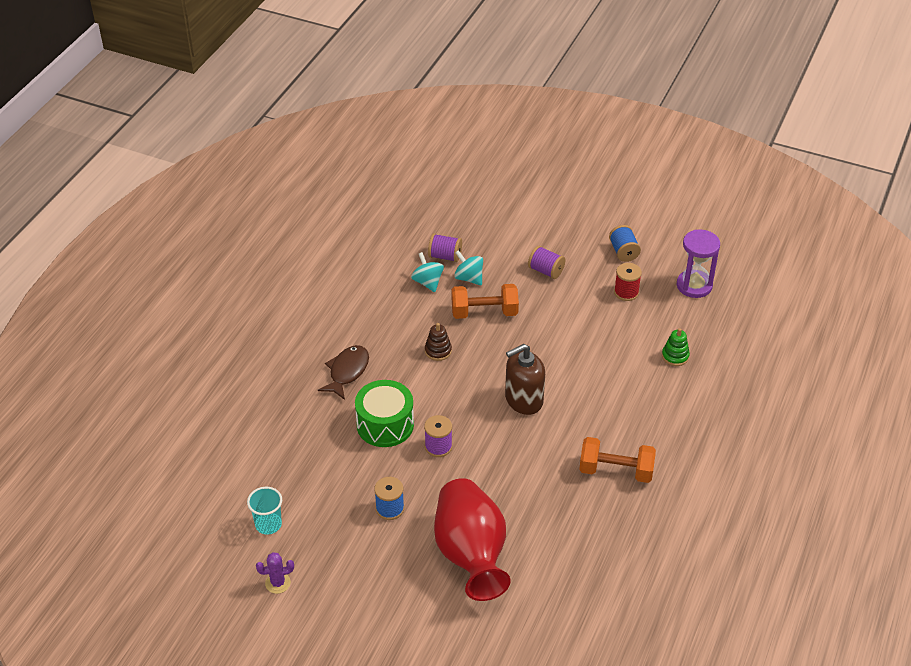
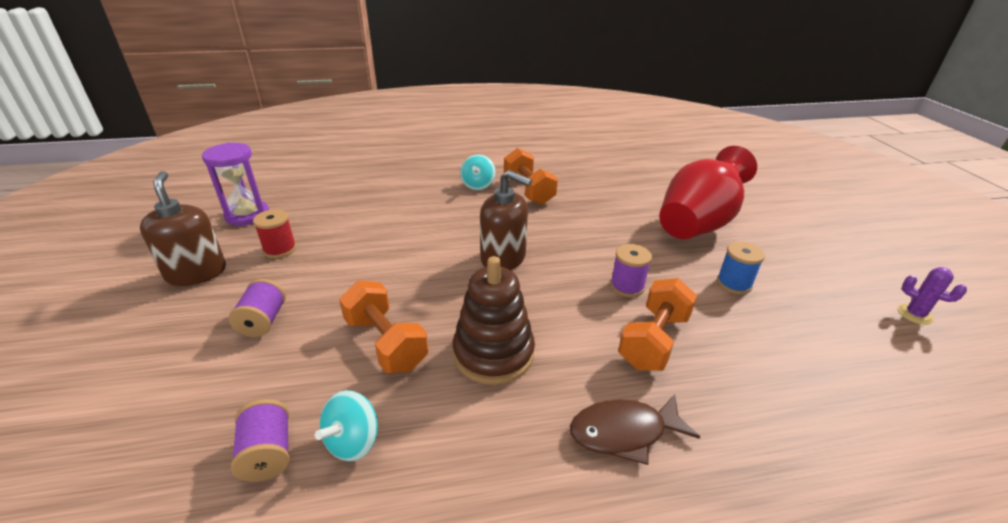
camera: 125 degrees left, 10 degrees down
turquoise cup [247,487,282,535] -> none
green drum [355,380,414,447] -> orange dumbbell [618,278,697,371]
brown stacking toy [425,323,452,361] -> brown stacking toy [453,256,535,385], size x1.93
turquoise spinning top [454,250,483,285] -> turquoise spinning top moved to [460,155,496,190]
blue spool [609,225,641,262] -> brown soap dispenser [140,171,226,286]
green stacking toy [662,328,690,366] -> none

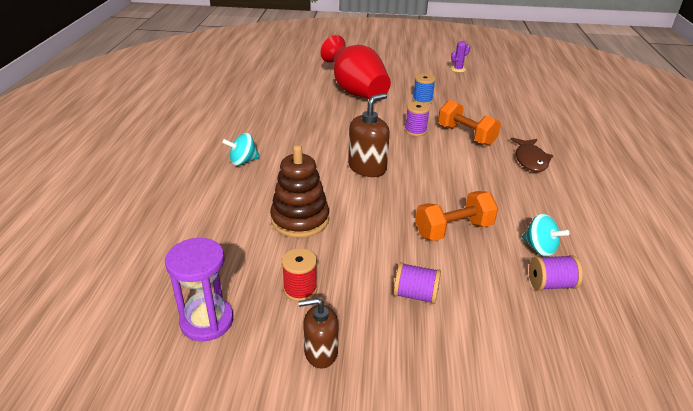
camera: 75 degrees left, 0 degrees up
brown soap dispenser [140,171,226,286] -> brown soap dispenser [299,298,339,368], size x0.66
brown stacking toy [453,256,535,385] -> brown stacking toy moved to [270,145,329,238]
turquoise spinning top [460,155,496,190] -> turquoise spinning top turned 135 degrees clockwise [222,133,260,166]
orange dumbbell [504,148,558,205] -> none

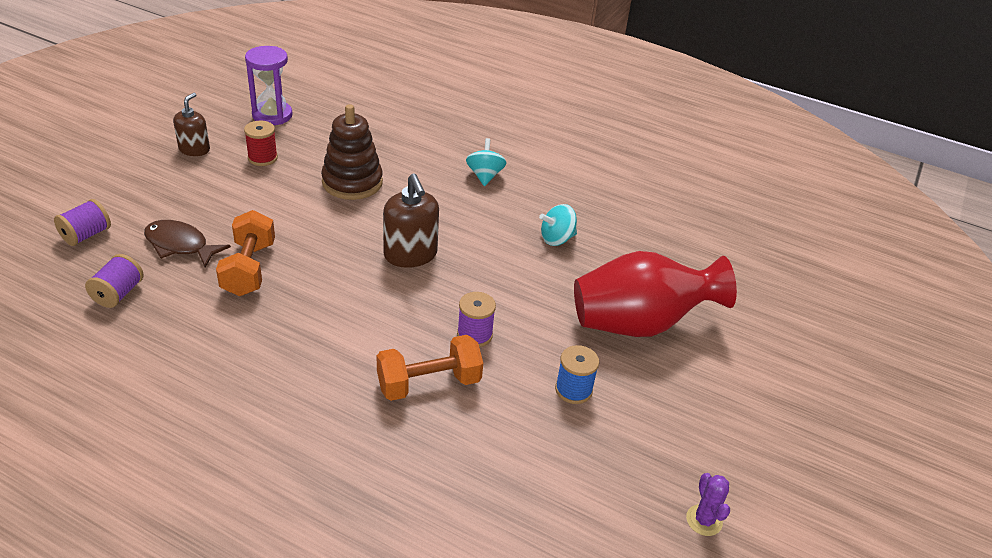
camera: 110 degrees right, 5 degrees up
purple spool [394,262,441,304] -> purple spool moved to [54,199,111,246]
brown fish [511,138,553,172] -> brown fish moved to [144,220,231,268]
turquoise spinning top [522,214,569,257] -> turquoise spinning top moved to [539,204,577,246]

